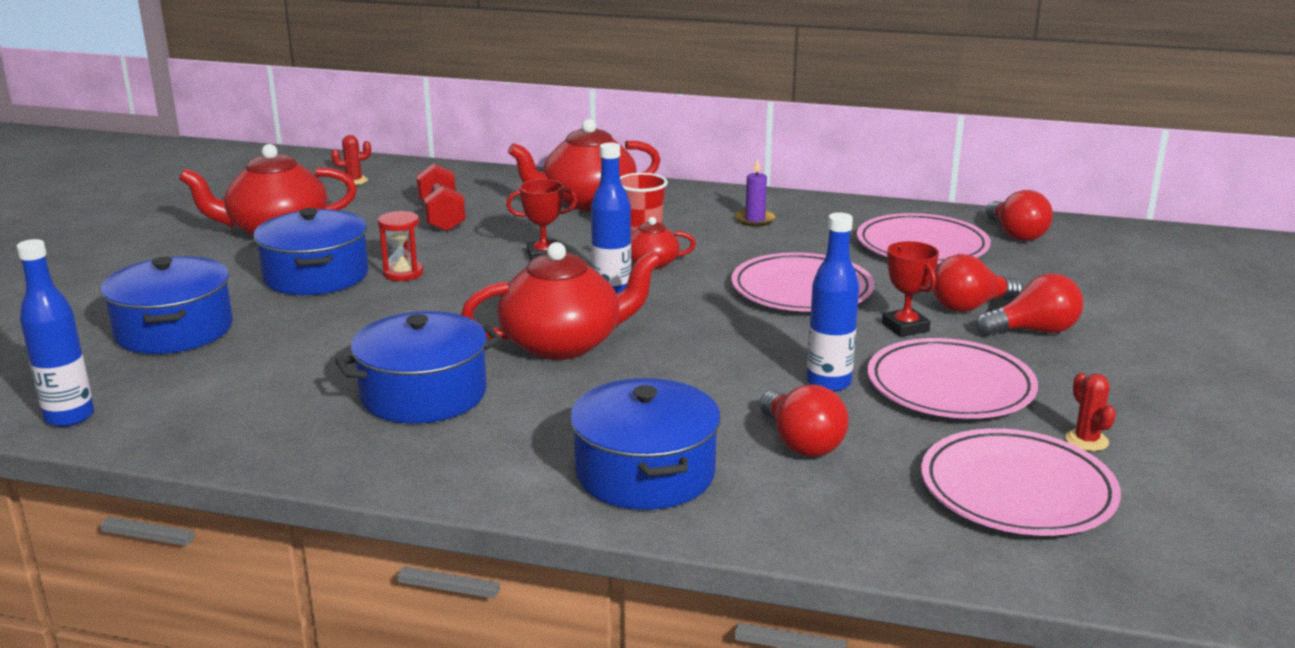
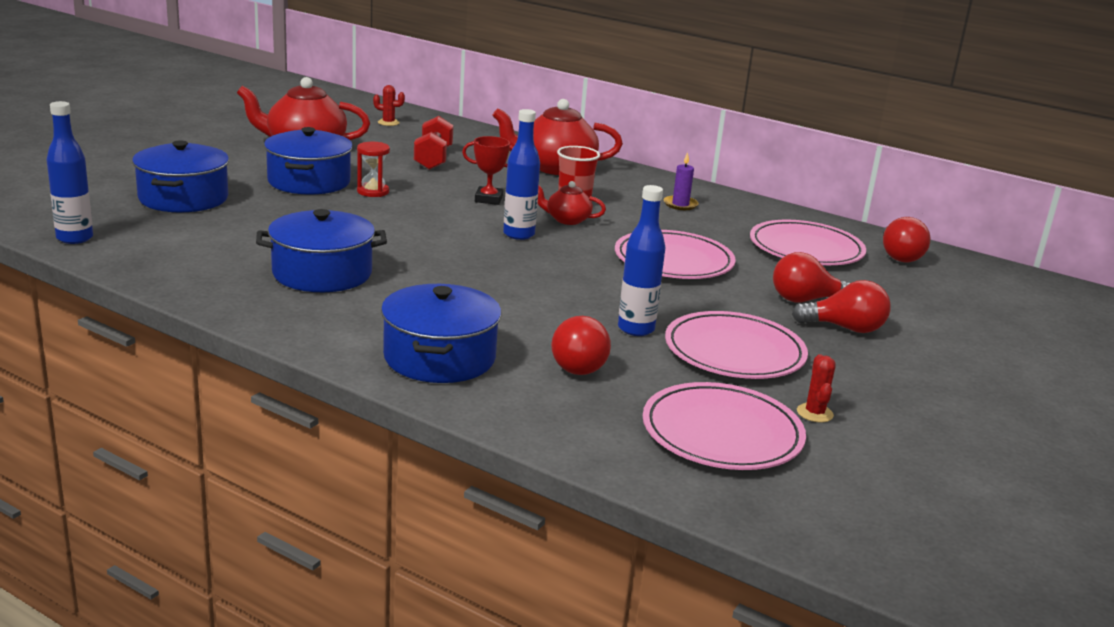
camera: 15 degrees right, 0 degrees up
red teapot [461,242,661,360] -> none
red trophy [882,241,939,337] -> none

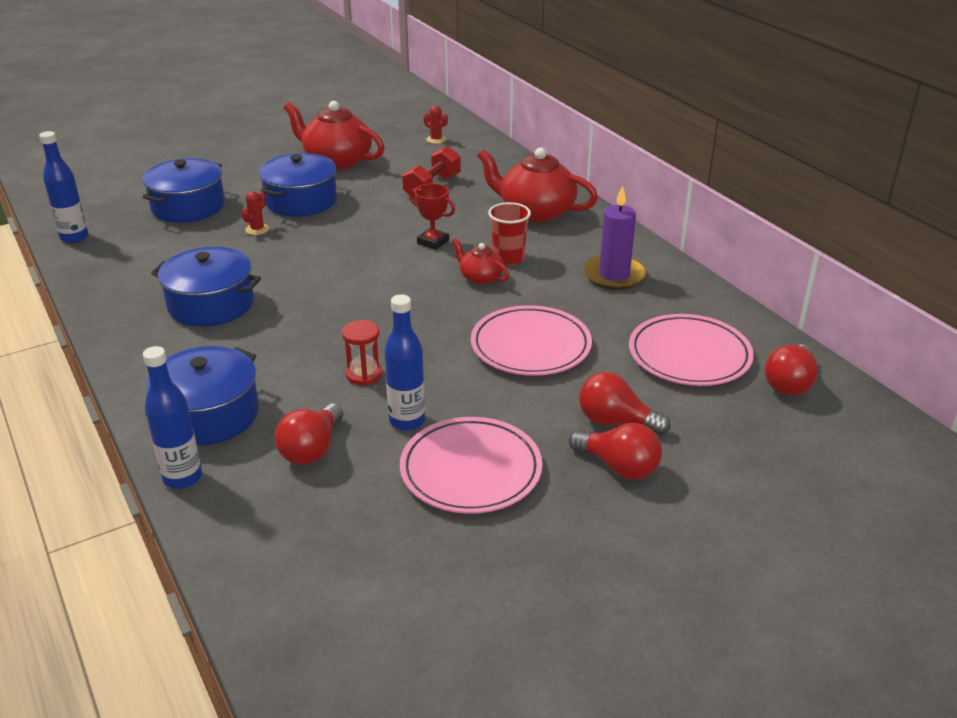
camera: 30 degrees right, 10 degrees up
red hourglass [357,142,390,197] -> red hourglass moved to [342,320,382,385]
blue bottle [503,109,540,240] -> blue bottle moved to [143,346,202,489]
pink plate [643,382,806,470] -> none
purple candle [664,152,698,210] -> purple candle [583,185,647,290], size x1.76
red cactus [797,354,836,422] -> red cactus moved to [241,191,269,235]

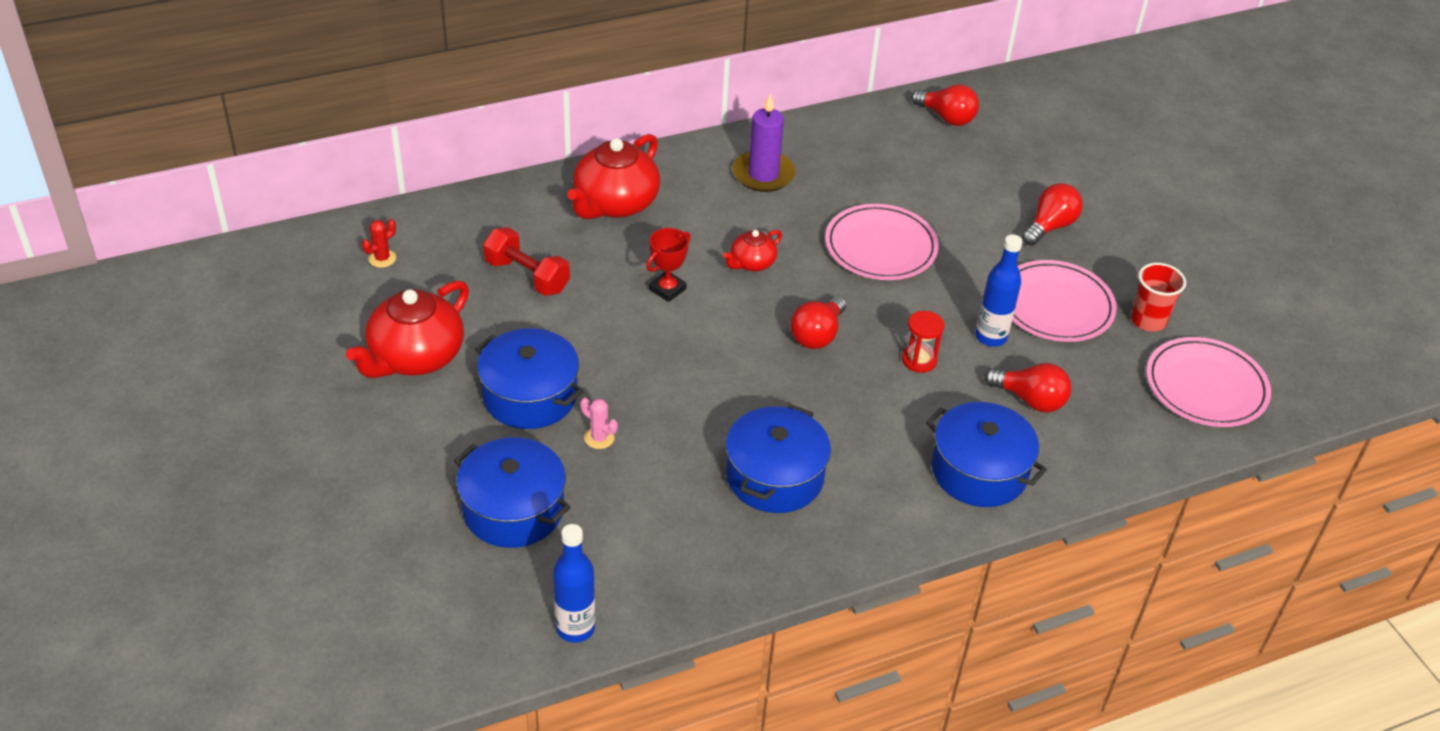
camera: 85 degrees left, 10 degrees up
blue bottle [143,346,202,489] -> none
red cactus [241,191,269,235] -> pink cactus [580,398,618,449]
red cup [488,202,531,265] -> red cup moved to [1131,263,1186,332]
red light bulb [579,372,671,435] -> red light bulb moved to [790,296,846,349]
pink plate [629,314,754,386] -> pink plate moved to [1146,337,1271,427]

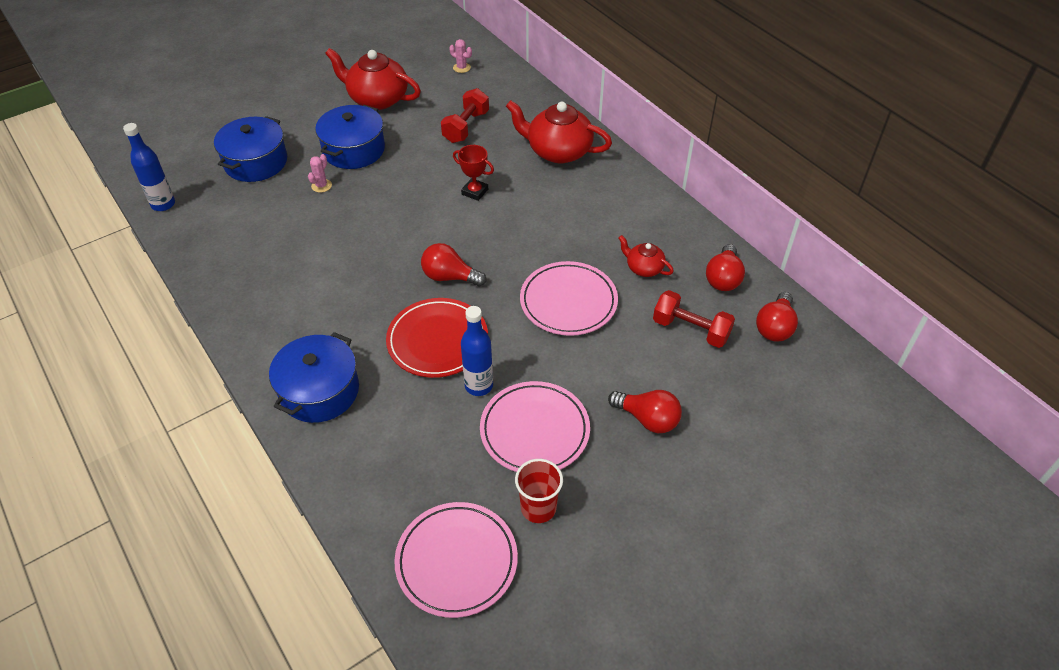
camera: 80 degrees right, 5 degrees up
red cactus [362,219,396,268] -> pink cactus [449,39,472,73]
red teapot [723,230,782,271] -> red teapot moved to [618,235,674,277]
blue pot [726,404,831,513] -> none
purple candle [733,94,795,192] -> none
red hourglass [902,311,944,373] -> red plate [386,298,488,378]
red light bulb [985,363,1071,413] -> red light bulb moved to [706,244,745,291]
none -> red dumbbell [653,290,735,348]

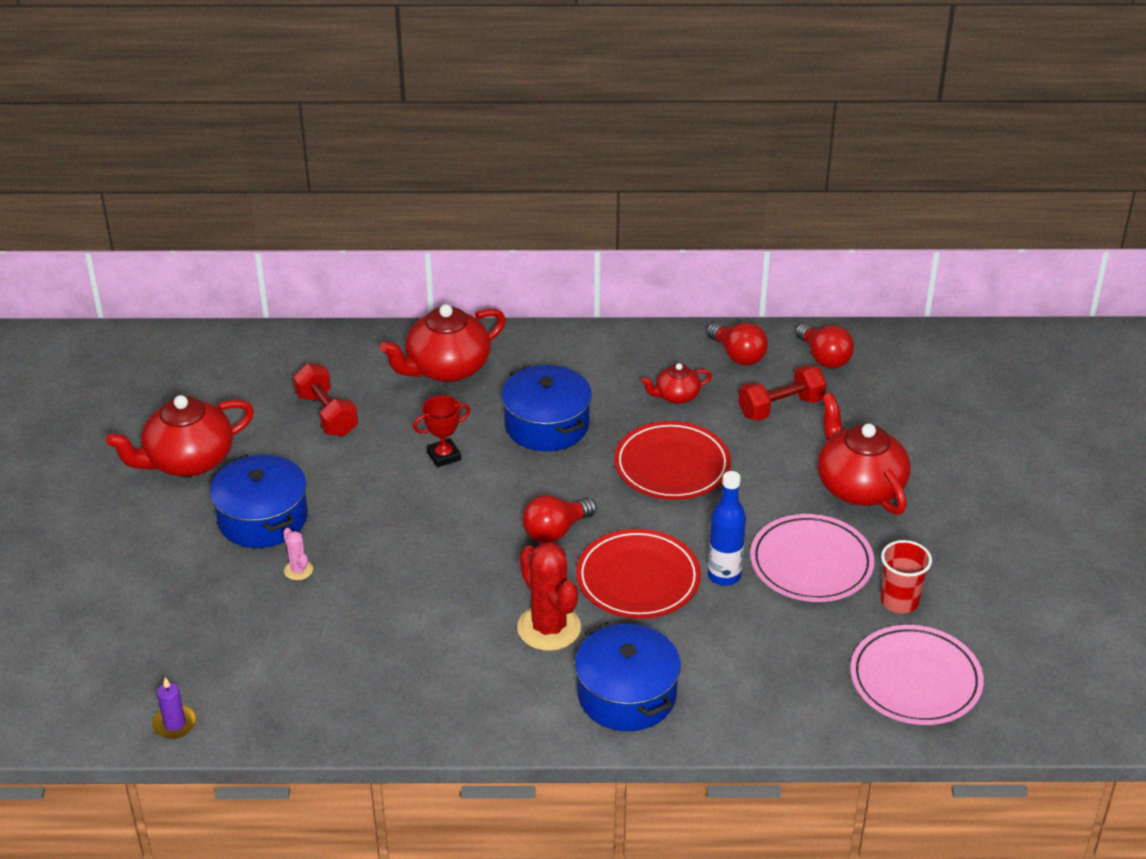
camera: 55 degrees left, 10 degrees down
blue bottle [123,123,175,211] -> purple candle [152,677,197,739]
blue pot [214,116,287,182] -> blue pot moved to [501,365,592,451]
pink cactus [449,39,472,73] -> none
pink plate [520,261,618,336] -> red plate [614,421,731,500]
red light bulb [608,390,682,433] -> red teapot [818,393,910,515]
none -> red cactus [517,542,581,651]

